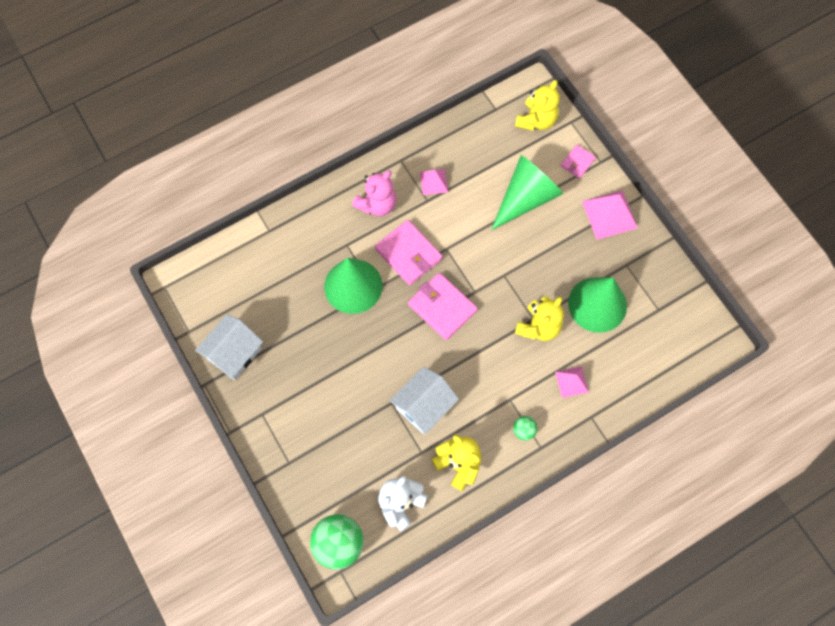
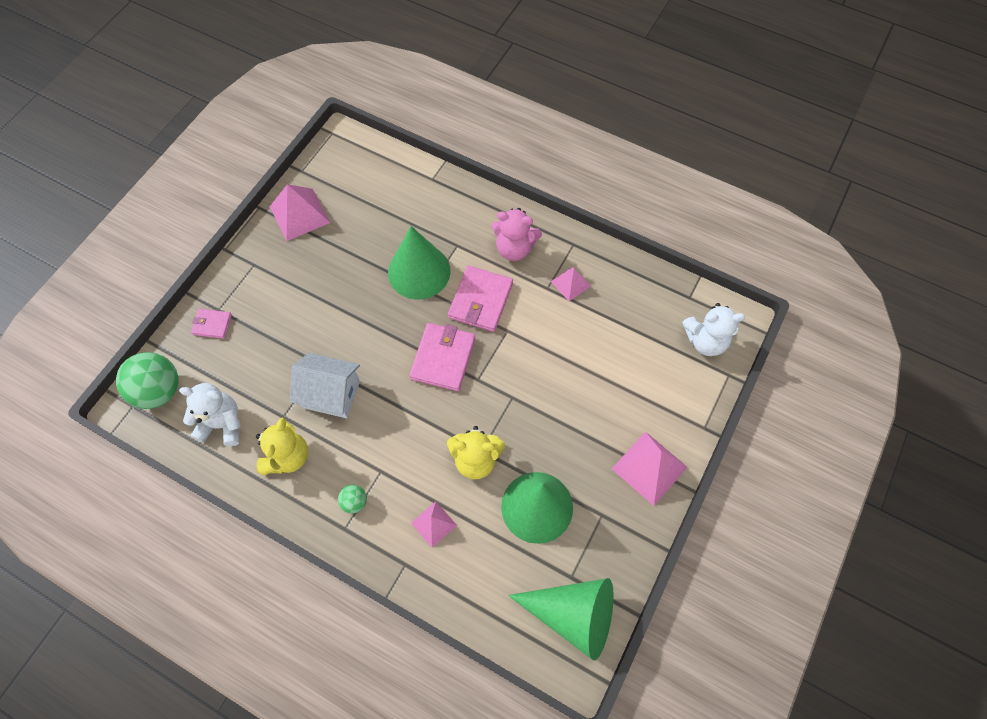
camera: 60 degrees right, 5 degrees down
white house [195,314,263,380] -> pink pyramid [270,184,330,241]
green cone [491,155,563,230] -> green cone moved to [508,578,614,660]
yellow teddy bear [515,80,560,131] -> white teddy bear [682,303,745,356]
pink wallet [561,145,596,179] -> pink wallet moved to [191,309,232,339]

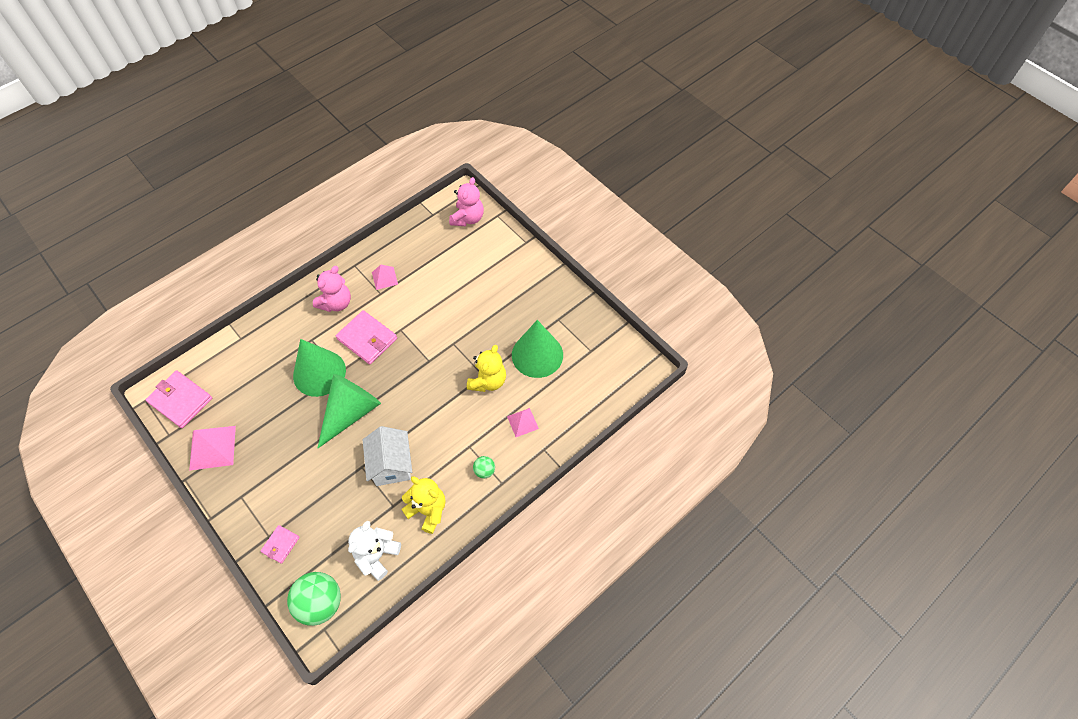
camera: 70 degrees left, 5 degrees down
white house [290,353,360,418] -> white house turned 45 degrees counterclockwise [363,426,412,486]
pink wallet [409,323,475,391] -> pink wallet moved to [146,370,212,428]
green cone [508,578,614,660] -> green cone moved to [317,374,381,449]
pink pyramid [612,431,688,506] -> none
white teddy bear [682,303,745,356] -> pink teddy bear [449,177,484,226]

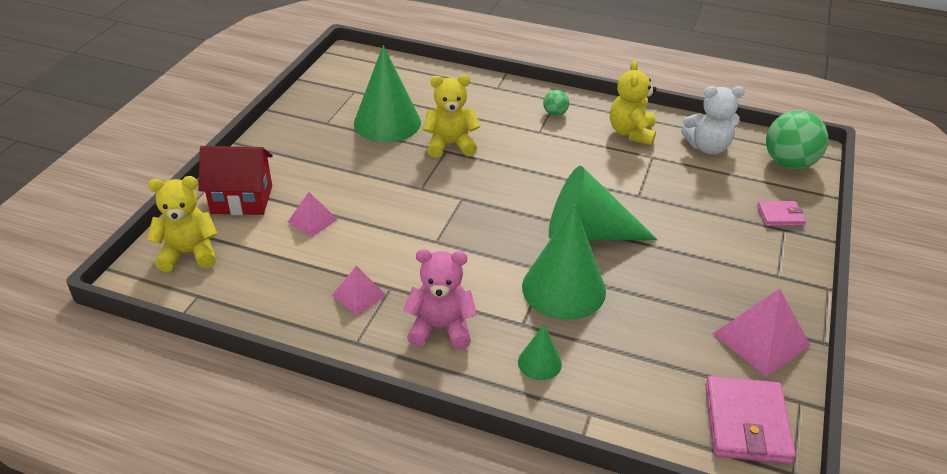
camera: 120 degrees left, 20 degrees down
pink wallet [336,310,397,364] -> none
white house [363,426,412,486] -> none
pink teddy bear [449,177,484,226] -> yellow teddy bear [147,176,218,272]
pink pyramid [507,408,539,437] -> pink pyramid moved to [288,192,338,237]
none -> red house [198,146,273,215]
none -> green cone [518,325,562,380]

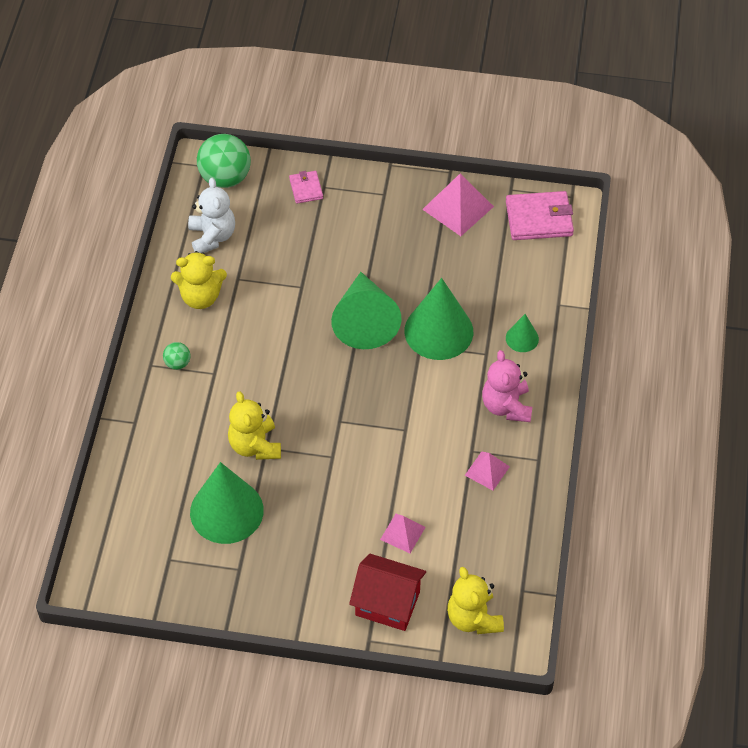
camera: 100 degrees left, 15 degrees up
red house [198,146,273,215] -> red house turned 60 degrees counterclockwise [349,554,426,631]

